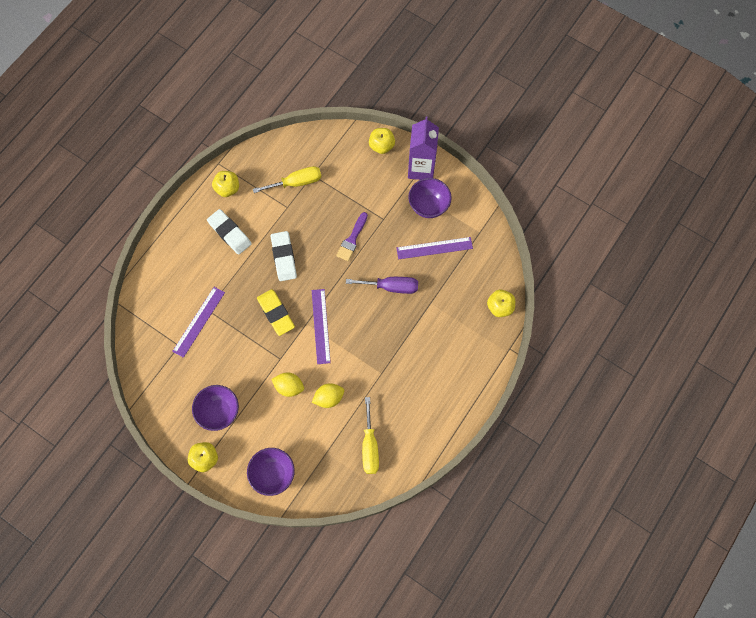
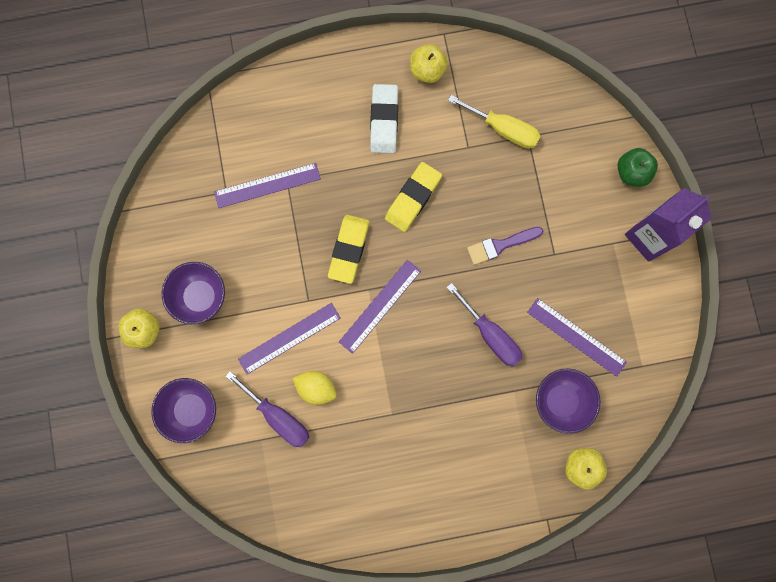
camera: 45 degrees right, 10 degrees up
white eraser [271,231,297,281] -> yellow eraser [385,162,442,232]
yellow lemon [271,373,304,397] -> purple ruler [238,303,341,374]
yellow screwdriver [362,397,379,474] -> none
yellow apple [369,128,395,154] -> green apple [618,148,658,187]
purple bowl [408,178,452,218] -> purple bowl moved to [536,368,601,434]
none -> purple screwdriver [225,371,310,447]

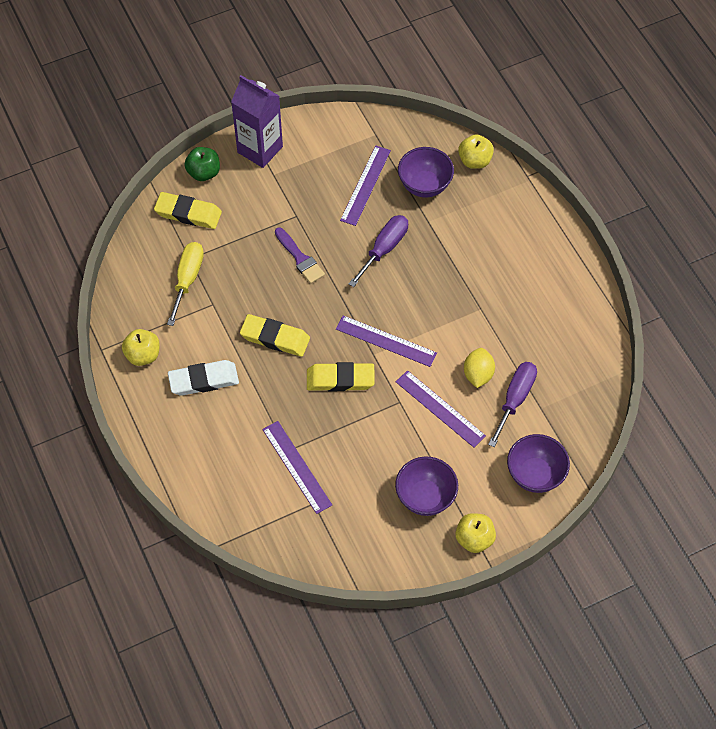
camera: 105 degrees left, 20 degrees down
none -> yellow eraser [154,192,222,229]

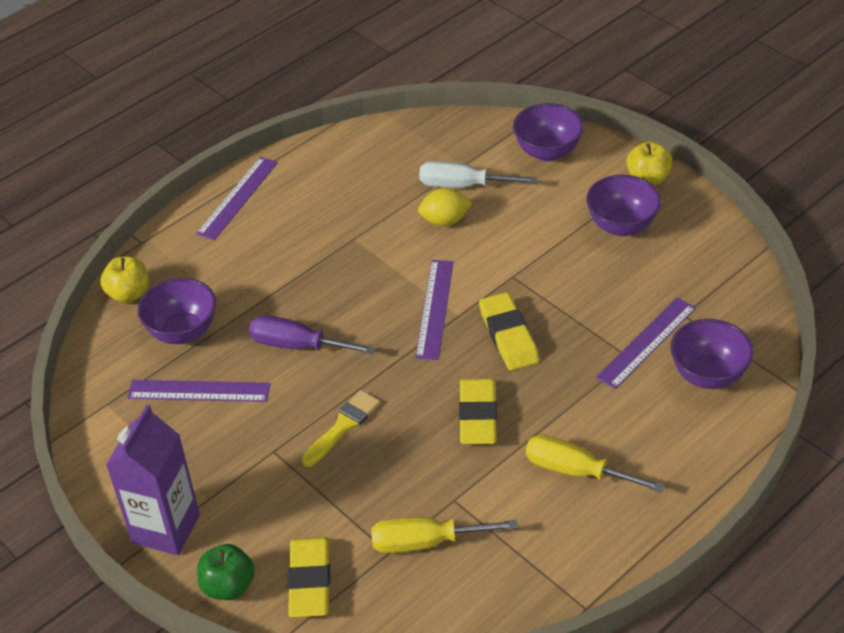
camera: 105 degrees left, 15 degrees down
yellow apple [122,329,160,366] -> none
white eraser [168,360,239,396] -> yellow screwdriver [526,435,665,492]
purple brush [275,227,325,284] -> yellow brush [301,390,380,467]
purple ruler [396,370,486,448] -> purple ruler moved to [196,157,278,240]
purple screwdriver [488,362,537,447] -> white screwdriver [419,161,538,188]
none -> purple bowl [670,319,754,389]

